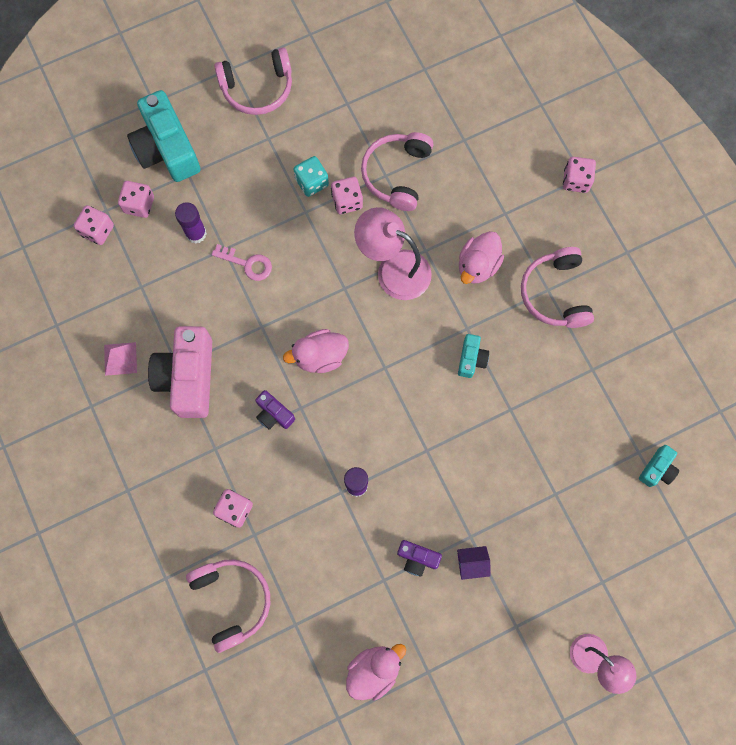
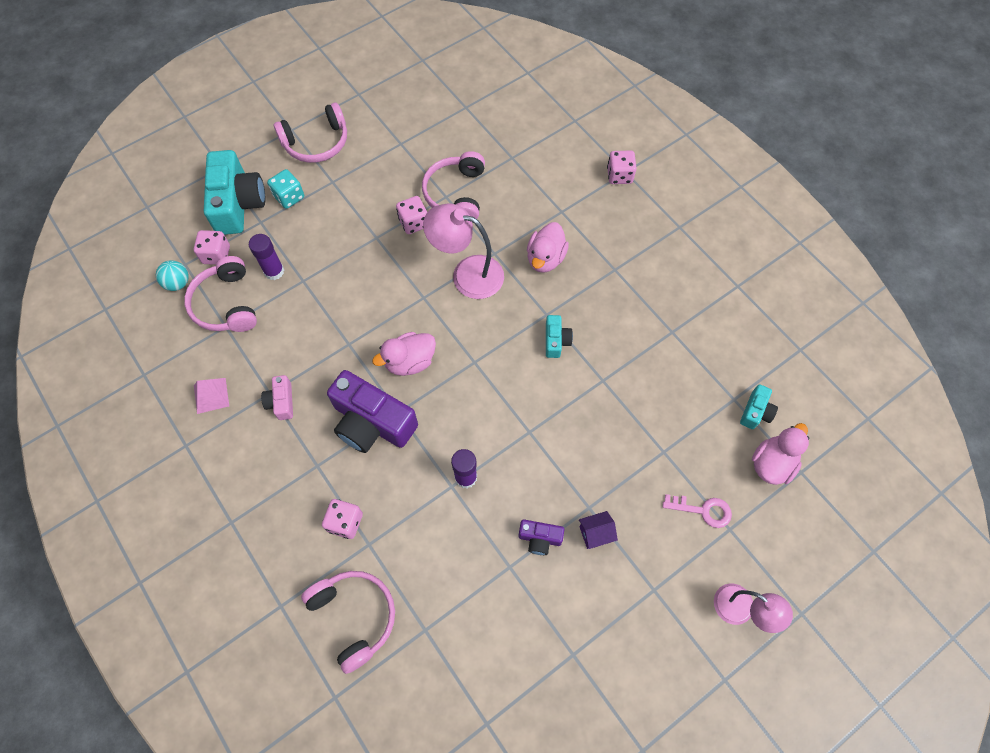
camera: 10 degrees left, 10 degrees down
pink dice [74,205,114,245] -> turquoise ball [156,260,189,291]
turquoise camera [127,90,201,182] -> turquoise camera turned 150 degrees counterclockwise [204,150,266,235]
pink camera [148,326,212,418] -> pink camera [261,375,293,420], size x0.48
pink key [212,244,272,281] -> pink key moved to [662,494,732,528]
purple camera [255,390,295,430] -> purple camera [327,370,418,453], size x2.09
turquoise dice [293,156,329,197] -> turquoise dice moved to [267,169,304,209]
pink duck [346,644,406,701] -> pink duck moved to [752,423,809,485]
pink headphones [521,247,594,328] -> pink headphones moved to [184,256,257,332]

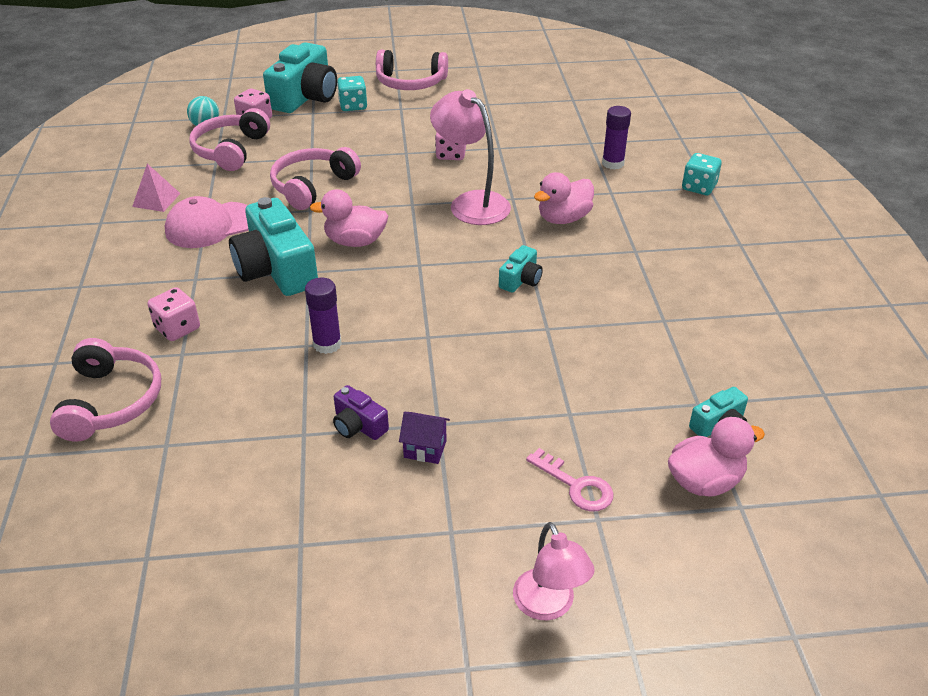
camera: 30 degrees right, 25 degrees down
purple glue stick [249,234,284,280] -> purple glue stick moved to [602,106,631,170]
pink camera [261,375,293,420] -> pink cap [165,196,249,248]
purple camera [327,370,418,453] -> turquoise camera [229,197,318,296]
pink headphones [422,151,485,219] -> pink headphones moved to [270,147,361,210]
pink dice [607,150,637,184] -> turquoise dice [682,153,722,195]

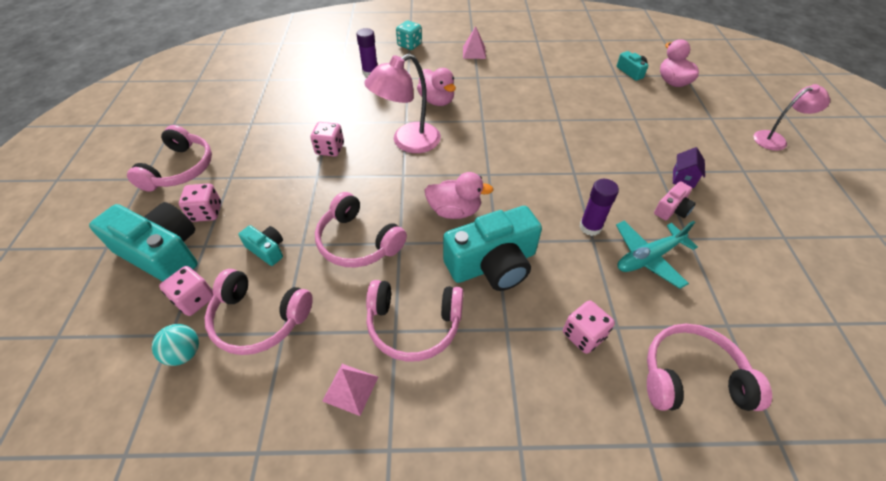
camera: 85 degrees left, 10 degrees up
pink cap [165,196,249,248] -> pink headphones [366,280,464,362]
pink duck [310,189,388,247] -> pink duck turned 90 degrees counterclockwise [424,172,494,219]
purple camera [333,385,389,440] -> pink camera [654,181,696,220]
turquoise dice [337,76,367,111] -> pink dice [179,183,221,222]
turquoise camera [499,245,543,293] -> turquoise camera moved to [238,225,283,266]
pink key [526,448,614,511] -> none
none -> pink pyramid [463,26,486,59]
none -> turquoise plane [616,221,698,289]

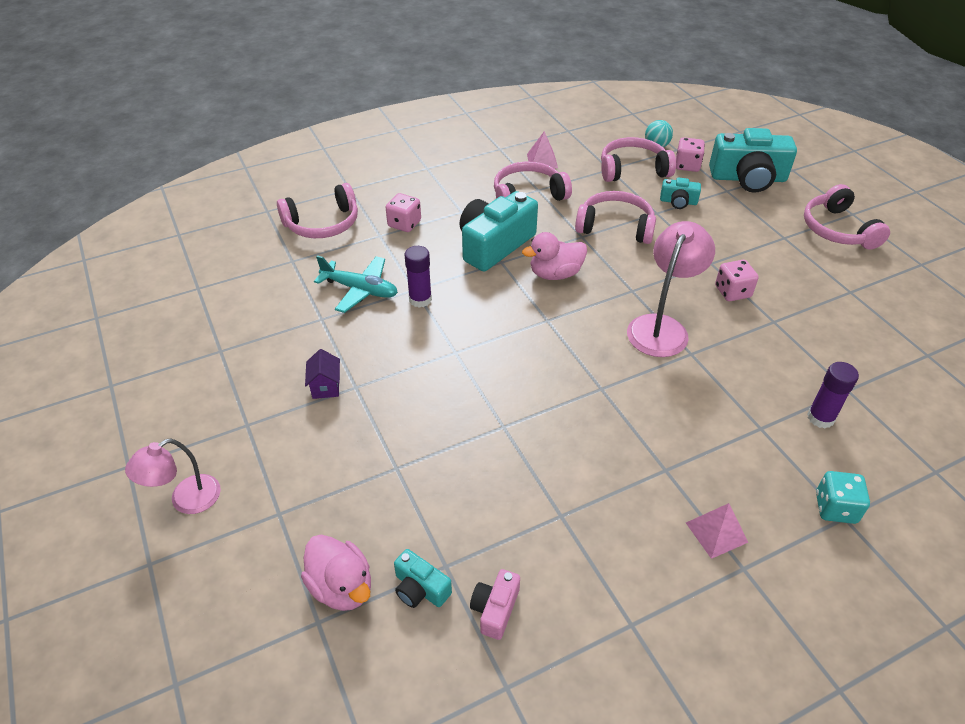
camera: 155 degrees right, 5 degrees down
pink dice [179,183,221,222] -> none
pink duck [417,68,456,106] -> none
turquoise plane [616,221,698,289] -> turquoise plane turned 75 degrees clockwise [314,255,398,313]
pink camera [654,181,696,220] -> pink camera moved to [470,569,520,640]

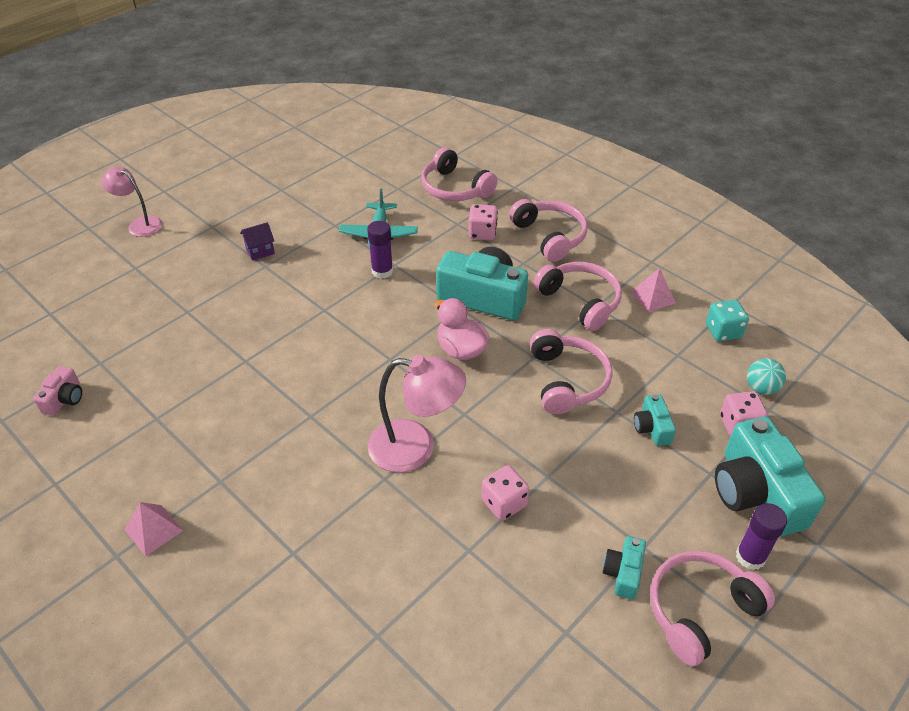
camera: 70 degrees right, 0 degrees up
pink duck [301,535,371,611] -> none
turquoise camera [394,549,452,608] -> turquoise camera moved to [603,536,646,600]
pink camera [470,569,520,640] -> pink camera turned 105 degrees clockwise [33,366,82,416]
pink headphones [601,137,676,182] -> pink headphones moved to [509,199,588,262]
purple glue stick [807,362,859,429] -> purple glue stick moved to [736,503,787,570]
turquoise dice [816,471,870,524] -> turquoise dice moved to [706,300,749,342]

